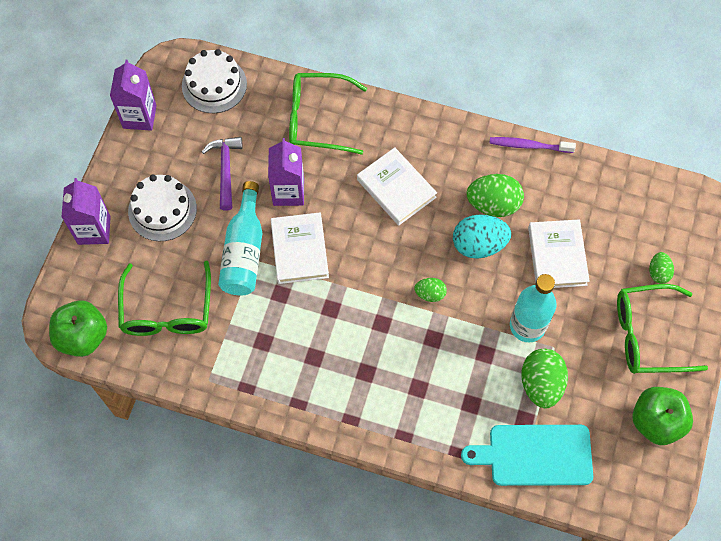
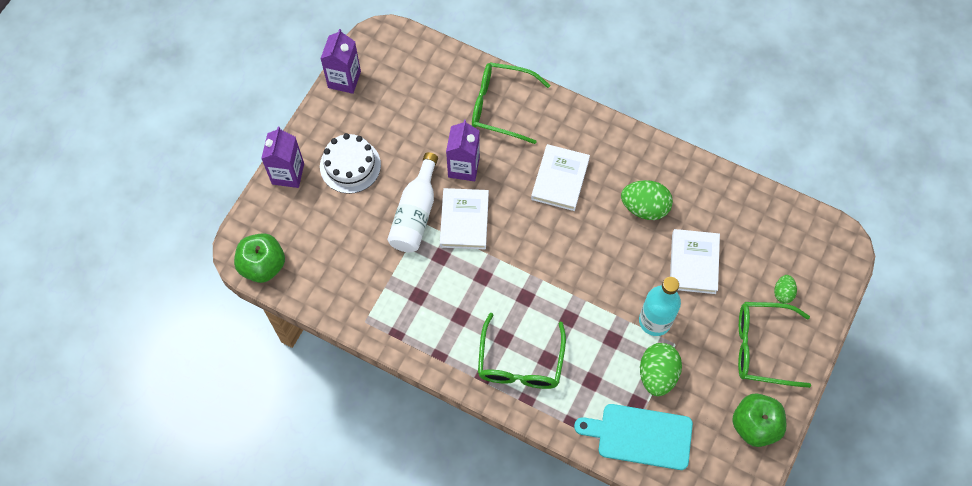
camera: 10 degrees right, 0 degrees up
green glasses [118,261,211,336] -> green glasses moved to [478,313,566,389]
white cake [182,49,247,113] -> none
purple hammer [202,137,243,211] -> none
turquoise bottle [218,181,262,295] -> white bottle [387,152,438,252]
white book [357,147,437,225] -> white book turned 45 degrees clockwise [531,144,590,211]
green egg [414,278,447,302] -> none
turquoise egg [453,215,511,259] -> none
purple toothbrush [489,137,576,153] -> none

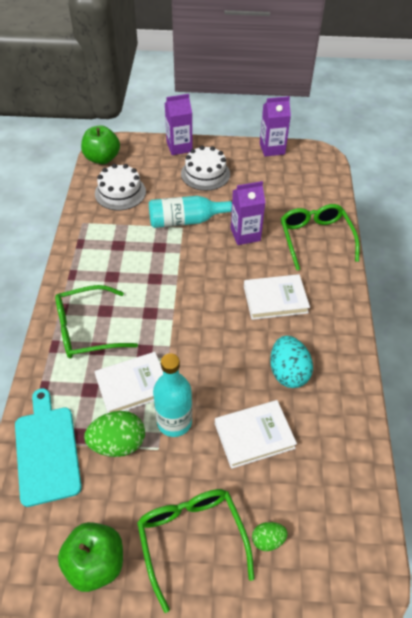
camera: 65 degrees right, 15 degrees down
white bottle [387,152,438,252] -> turquoise bottle [149,196,232,228]
white book [440,188,489,249] -> white book moved to [94,352,163,413]
green egg [621,180,673,220] -> turquoise egg [270,336,313,388]
none -> white cake [95,164,146,210]

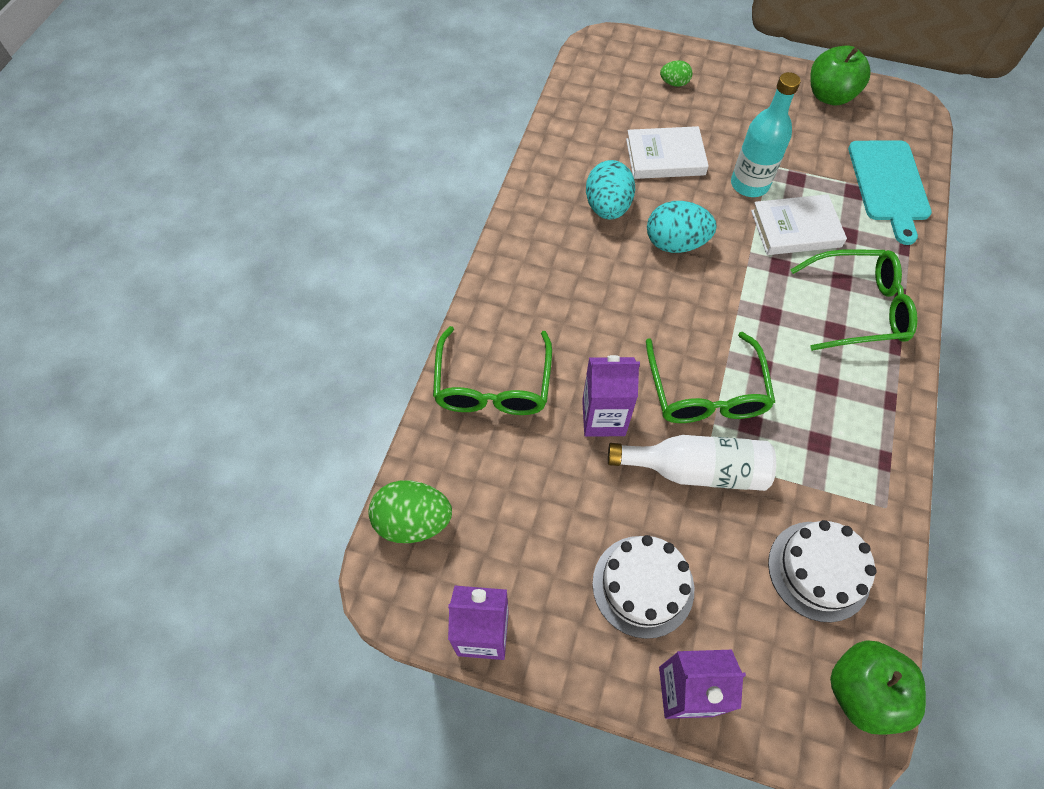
camera: 165 degrees left, 10 degrees up
green egg [84,411,145,457] -> green egg moved to [368,480,452,543]
green glasses [137,489,254,613] -> green glasses moved to [646,332,775,423]
turquoise bottle [149,196,232,228] -> white bottle [608,435,776,491]
white book [244,274,310,320] -> none
none -> turquoise egg [647,201,717,253]

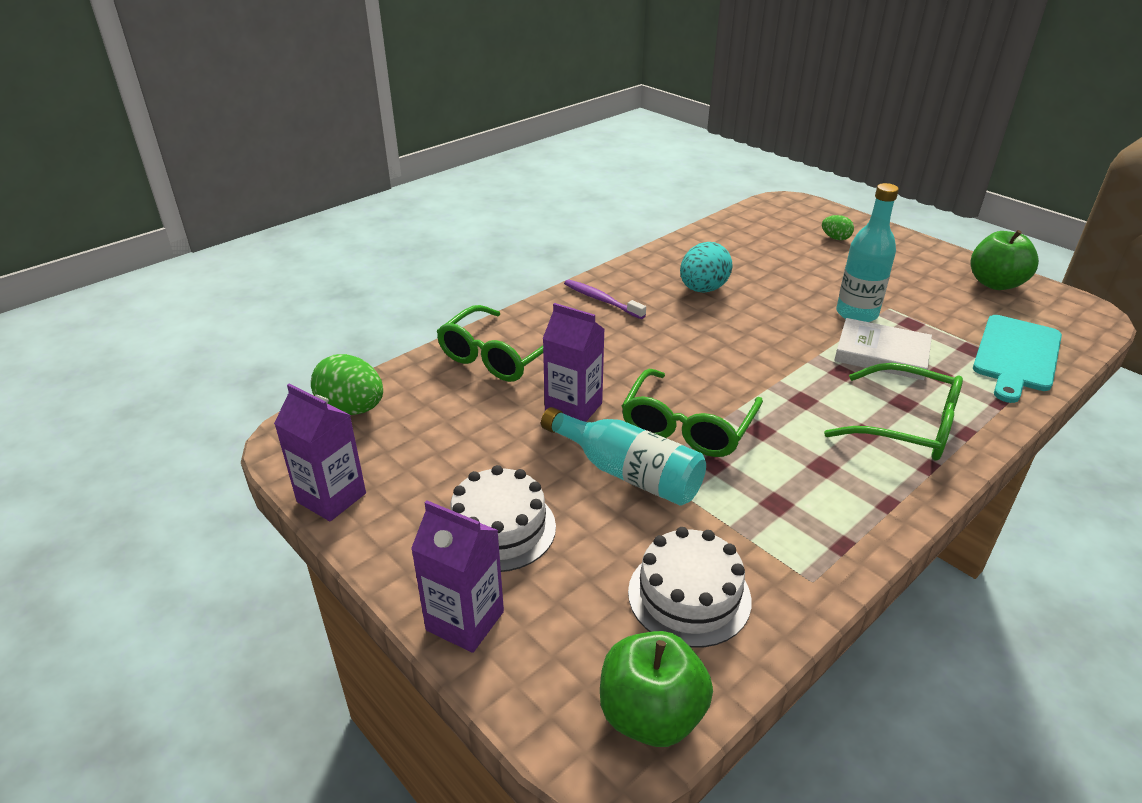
camera: 30 degrees right, 25 degrees down
white bottle [608,435,776,491] -> turquoise bottle [541,407,706,506]
white book [626,126,709,179] -> none
turquoise egg [647,201,717,253] -> none
none -> purple toothbrush [564,279,646,319]

